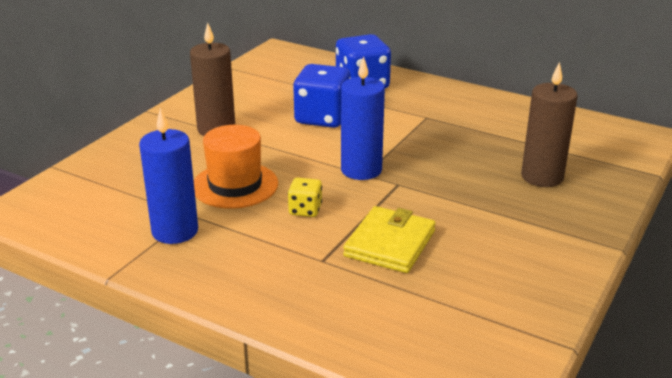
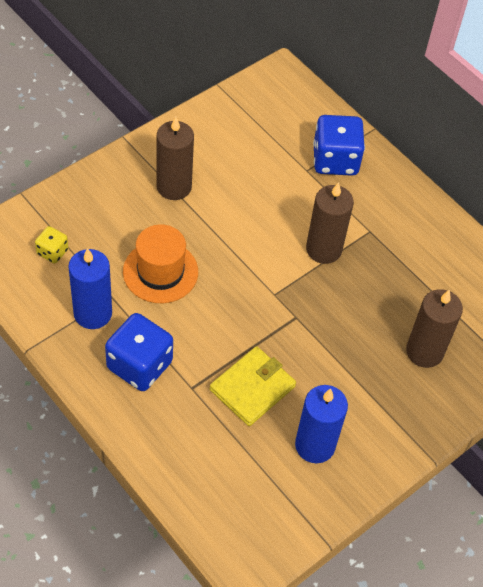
camera: 15 degrees right, 25 degrees up
yellow dice [288,178,322,217] -> yellow dice moved to [35,226,68,264]
blue dice [293,64,351,128] -> blue dice moved to [105,313,173,391]
blue candle [341,56,385,180] -> blue candle moved to [295,385,348,463]
none -> brown candle [306,182,354,264]

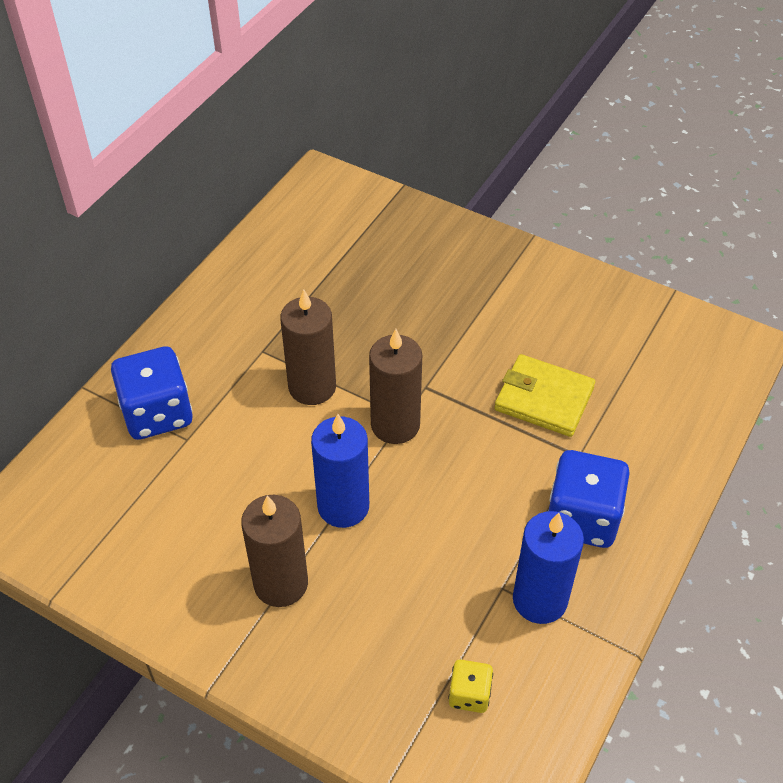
camera: 105 degrees left, 5 degrees down
orange hat [123,224,198,303] -> none
blue candle [295,385,348,463] -> blue candle moved to [311,414,369,528]
brown candle [406,289,463,368] -> brown candle moved to [369,329,422,444]

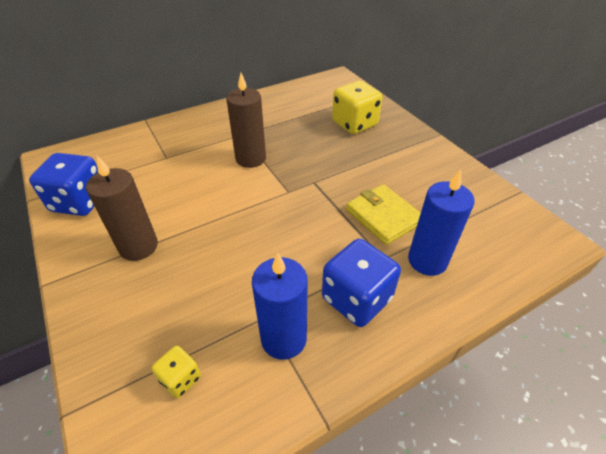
camera: 30 degrees right, 5 degrees down
blue dice [111,346,192,440] -> blue dice moved to [29,153,98,216]
blue candle [311,414,369,528] -> blue candle moved to [408,169,474,276]
brown candle [369,329,422,444] -> none
none -> yellow dice [332,81,382,134]

